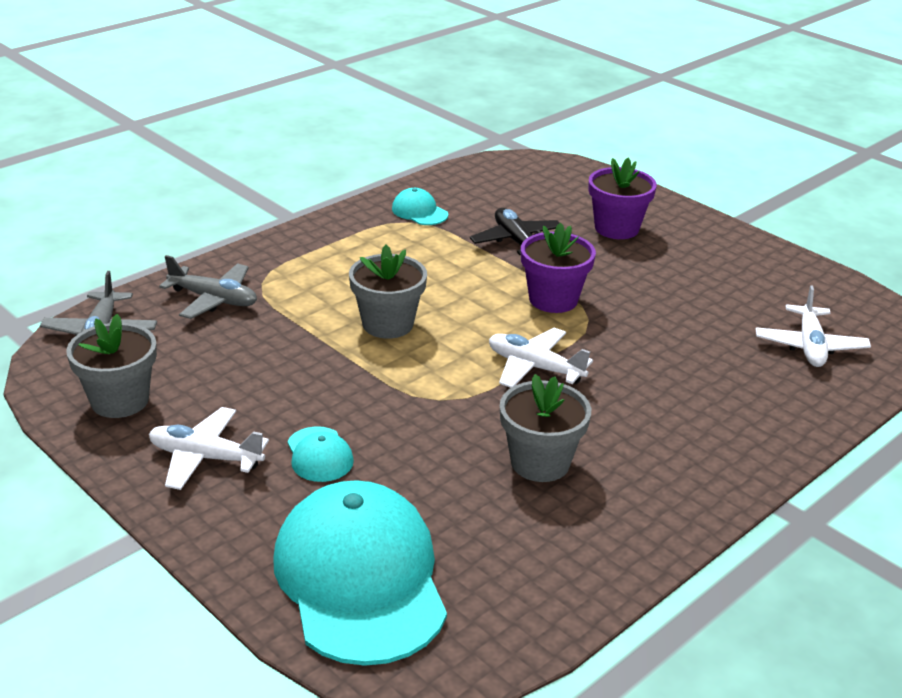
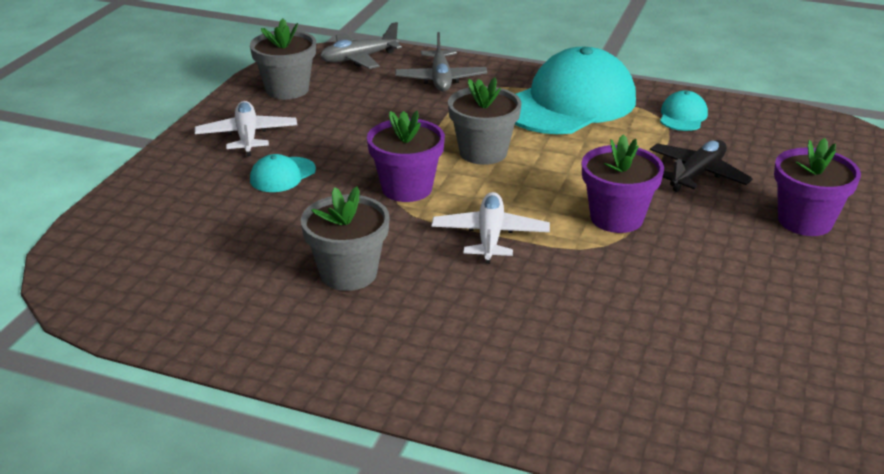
camera: 65 degrees right, 0 degrees up
turquoise cap [273,480,447,666] -> turquoise cap moved to [515,47,636,134]
white plane [756,285,871,367] -> none
none -> purple flower pot [367,111,445,202]

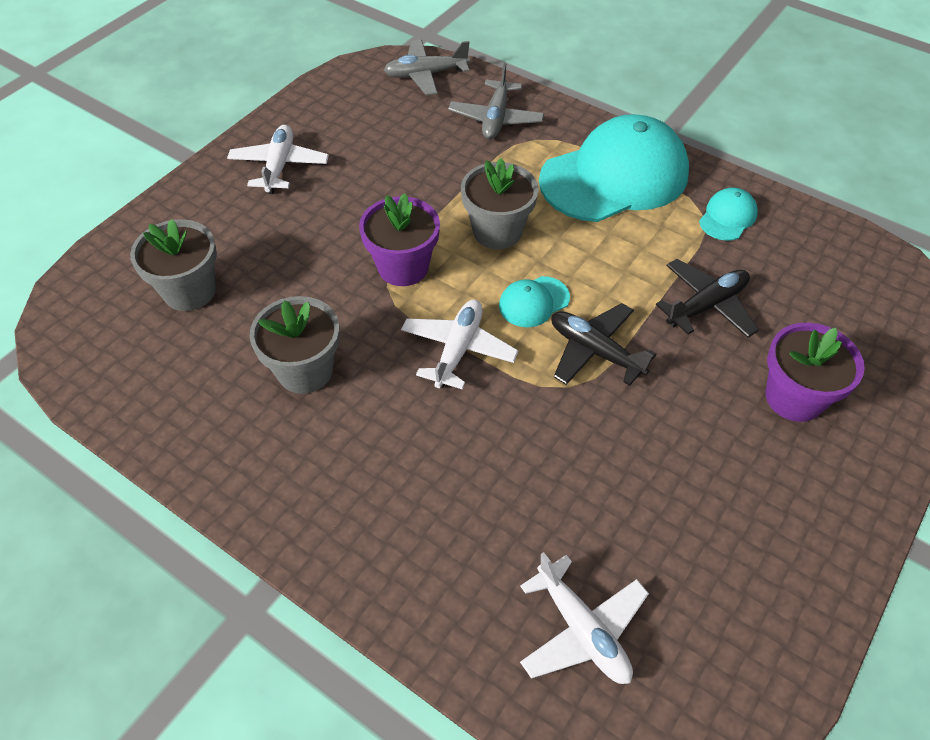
camera: 15 degrees right, 20 degrees up
grey flower pot [250,19,316,99] -> grey flower pot moved to [130,219,217,311]
turquoise cap [250,154,316,192] -> turquoise cap moved to [499,276,570,327]
purple flower pot [582,134,664,233] -> black plane [551,303,657,386]
none -> white plane [520,552,649,684]

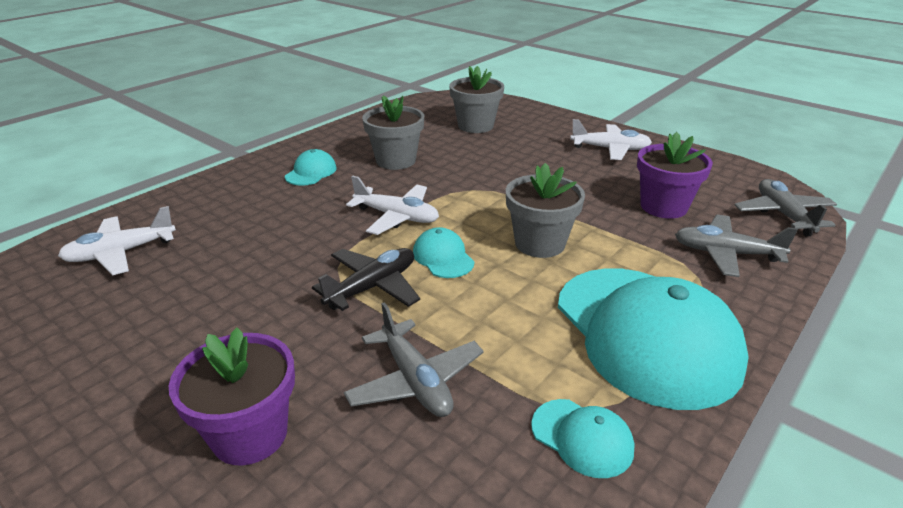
camera: 95 degrees right, 20 degrees down
purple flower pot [359,193,440,286] -> purple flower pot moved to [637,132,713,219]
black plane [656,259,759,338] -> grey plane [344,302,484,417]
none -> turquoise cap [285,149,337,186]

